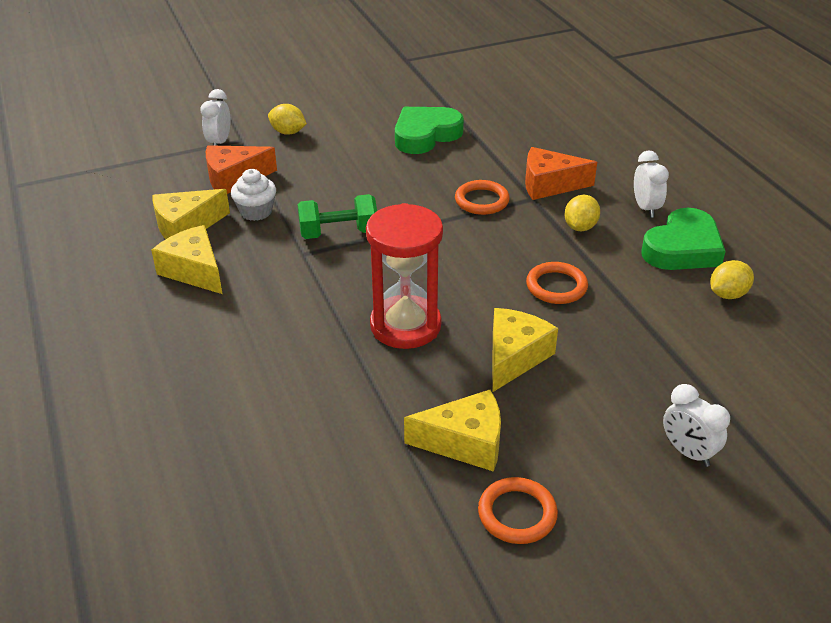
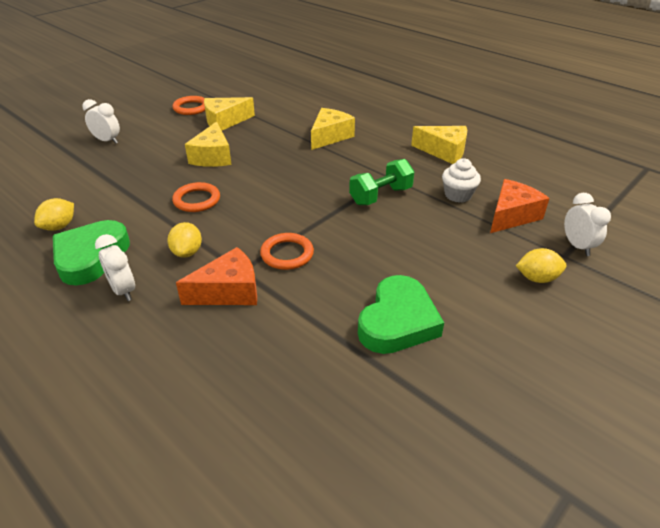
camera: 155 degrees right, 0 degrees up
yellow cheese [152,189,230,239] -> yellow cheese moved to [311,108,355,150]
red hourglass [366,203,443,349] -> none

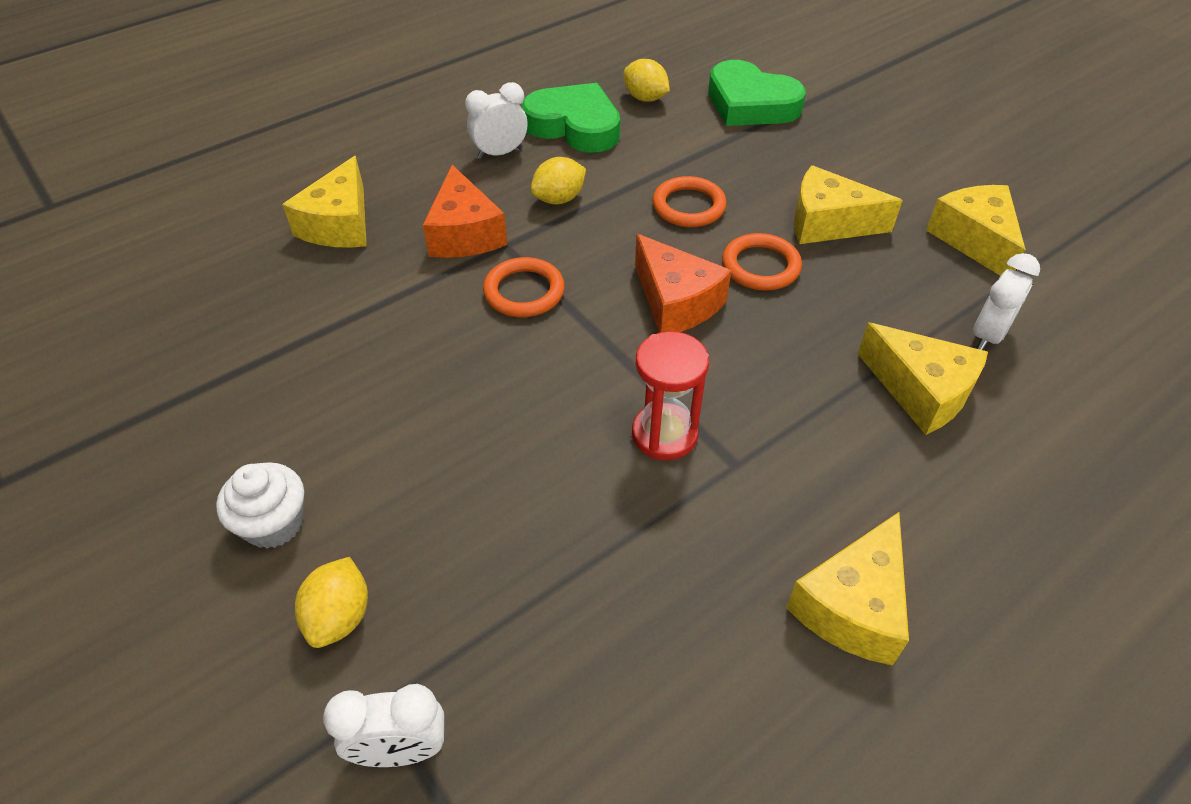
camera: 100 degrees right, 10 degrees up
white clock [83,99,120,144] -> white clock moved to [973,253,1040,350]
yellow lemon [167,222,202,258] -> yellow lemon turned 45 degrees counterclockwise [531,157,586,204]
orange ring [172,96,205,115] -> orange ring moved to [722,233,802,291]
green dumbbell [349,159,414,205] -> red hourglass [632,331,709,460]
green heart [358,275,444,354] -> green heart moved to [708,60,806,126]
white cupcake [442,158,481,203] -> white cupcake moved to [216,462,304,549]
orange cheese [490,179,550,233] -> orange cheese moved to [635,234,732,333]
none -> yellow cheese [282,156,367,248]

